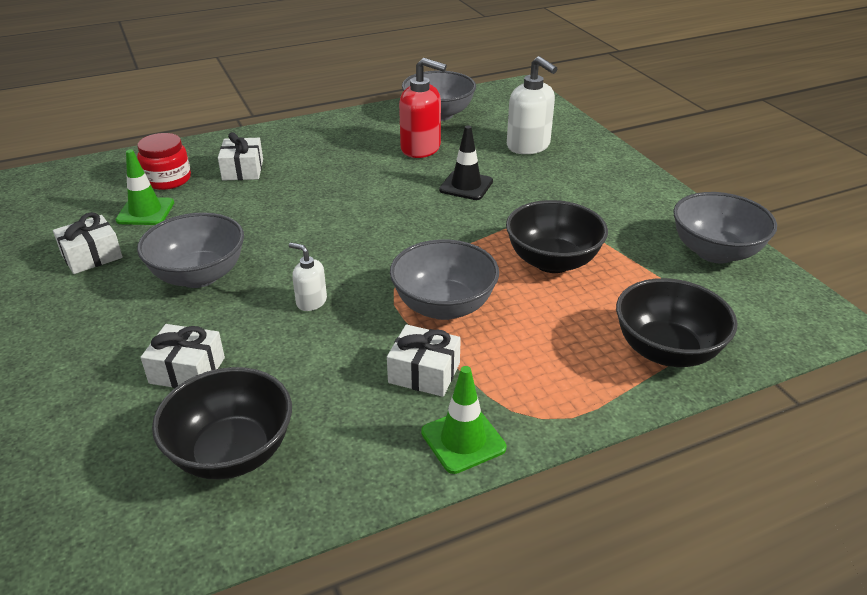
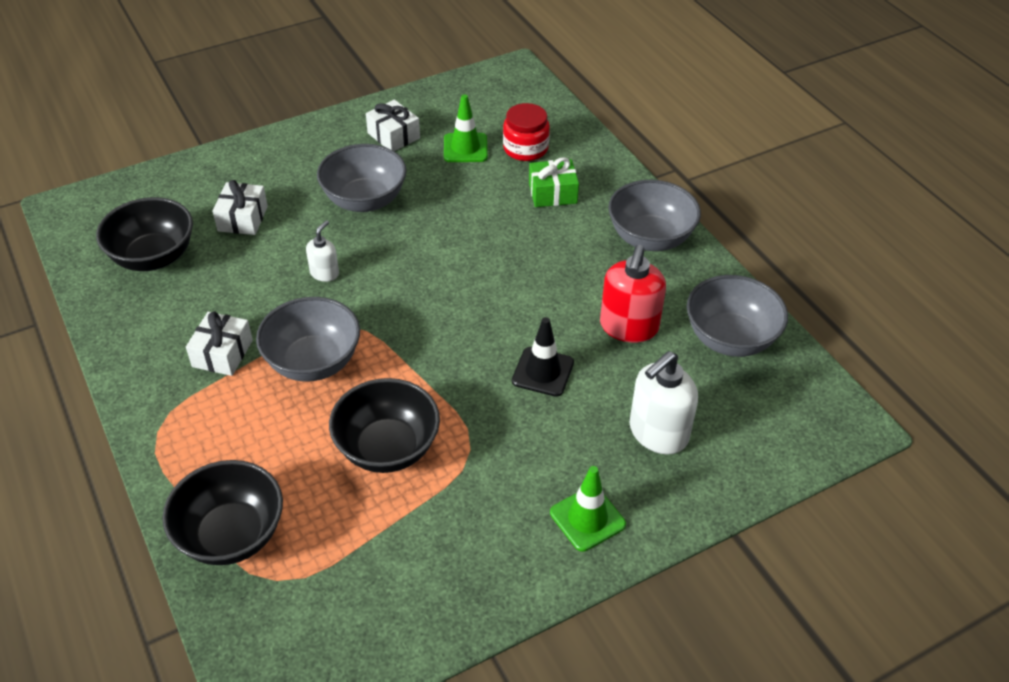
camera: 85 degrees right, 10 degrees up
white gift [218,132,263,181] -> green gift [529,157,579,207]
green traffic cone [421,366,506,474] -> green traffic cone moved to [550,466,626,552]
grey bowl [673,192,777,263] -> grey bowl moved to [608,180,701,251]

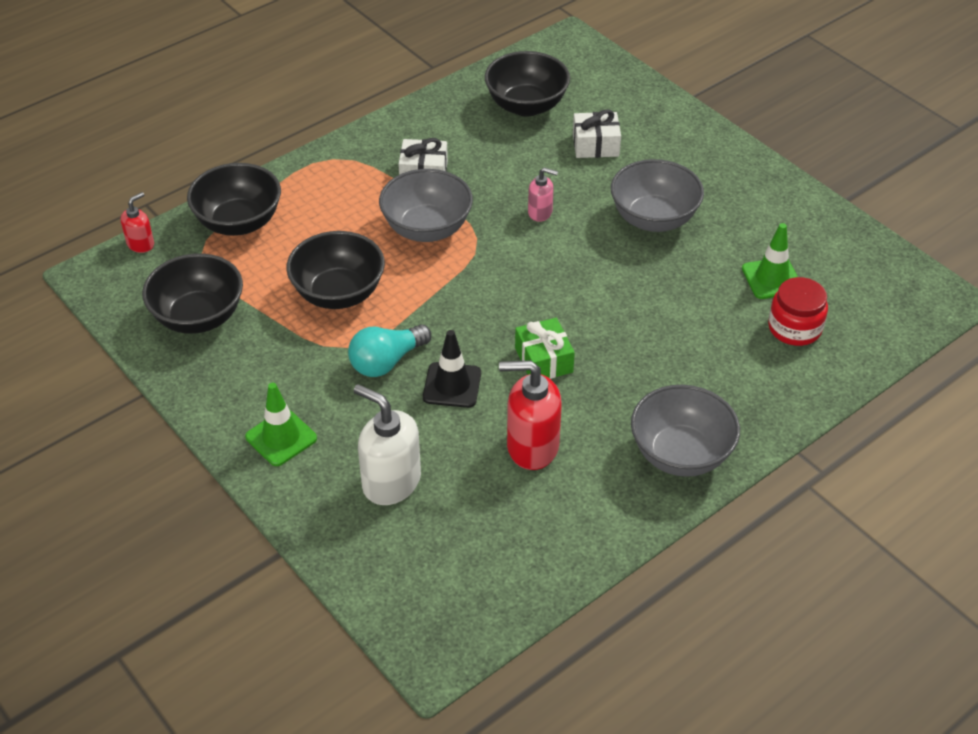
camera: 80 degrees right, 0 degrees up
white soap dispenser [306,220,339,282] -> pink soap dispenser [528,167,558,222]
white gift [366,100,420,151] -> none
green gift [529,157,579,207] -> green gift moved to [515,318,575,379]
grey bowl [687,275,788,357] -> none
none -> red soap dispenser [121,192,154,253]
none -> black bowl [142,253,243,334]
none -> turquoise light bulb [348,324,431,377]

